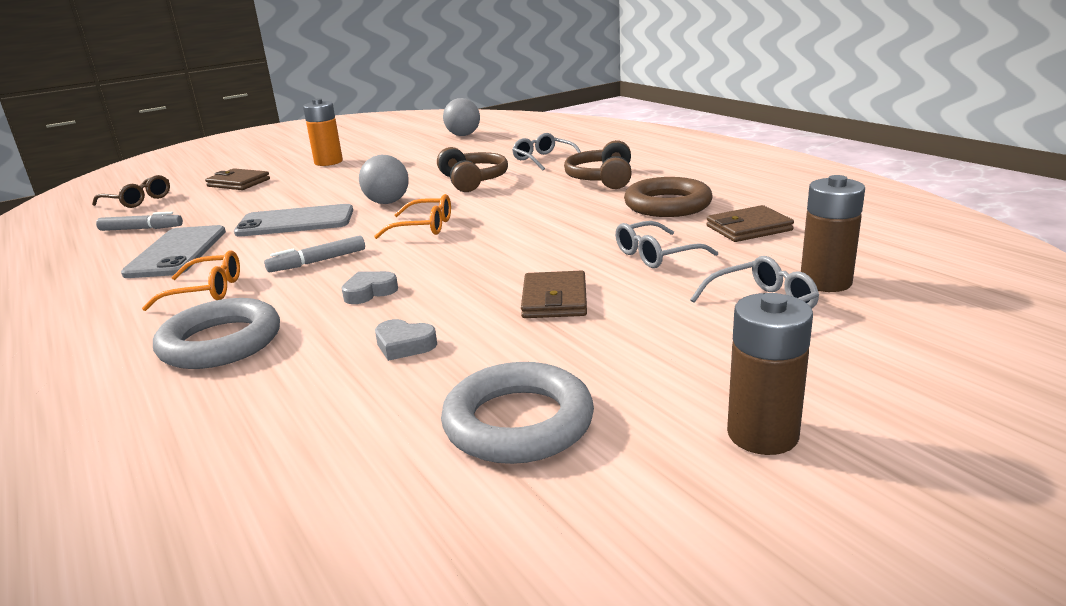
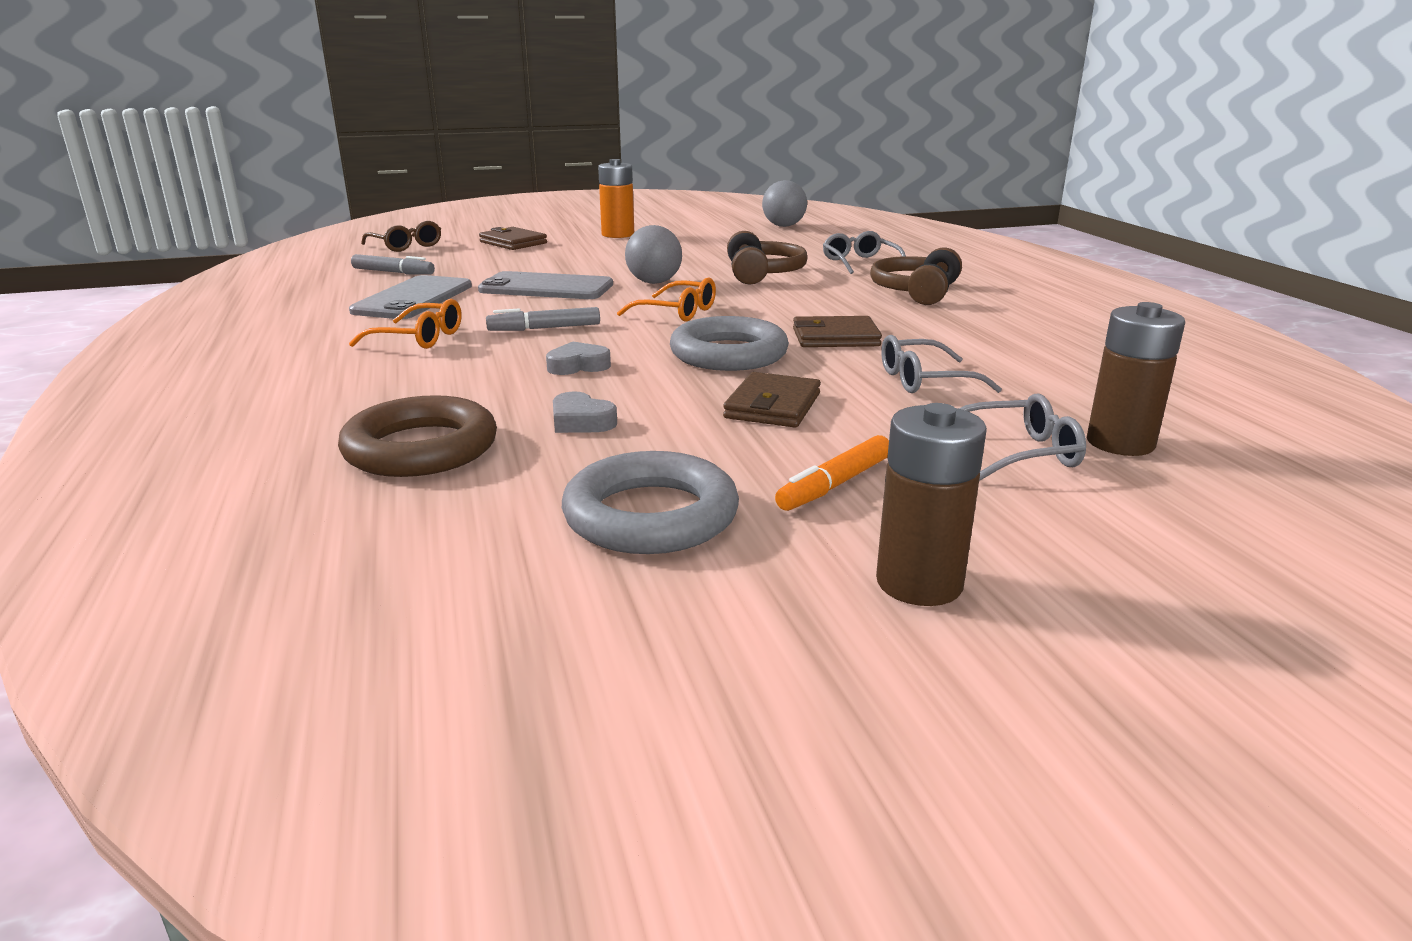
camera: 15 degrees right, 0 degrees up
grey ring [153,298,280,369] -> grey ring moved to [670,316,789,371]
brown ring [624,177,713,217] -> brown ring moved to [338,395,497,477]
brown wallet [706,205,794,242] -> brown wallet moved to [793,316,882,347]
none -> orange marker [775,435,889,511]

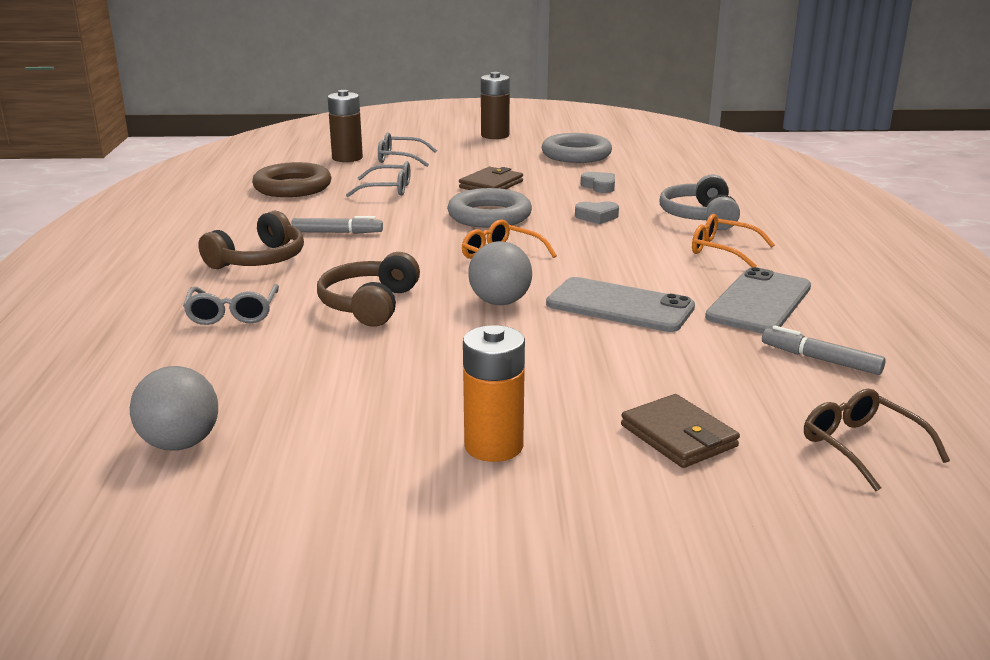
camera: 165 degrees left, 0 degrees up
brown ring [338,395,497,477] -> brown ring moved to [252,162,332,197]
grey marker [486,307,600,331] -> grey marker moved to [291,216,383,234]
orange marker [775,435,889,511] -> none
brown wallet [793,316,882,347] -> none
none -> grey headphones [660,174,740,230]

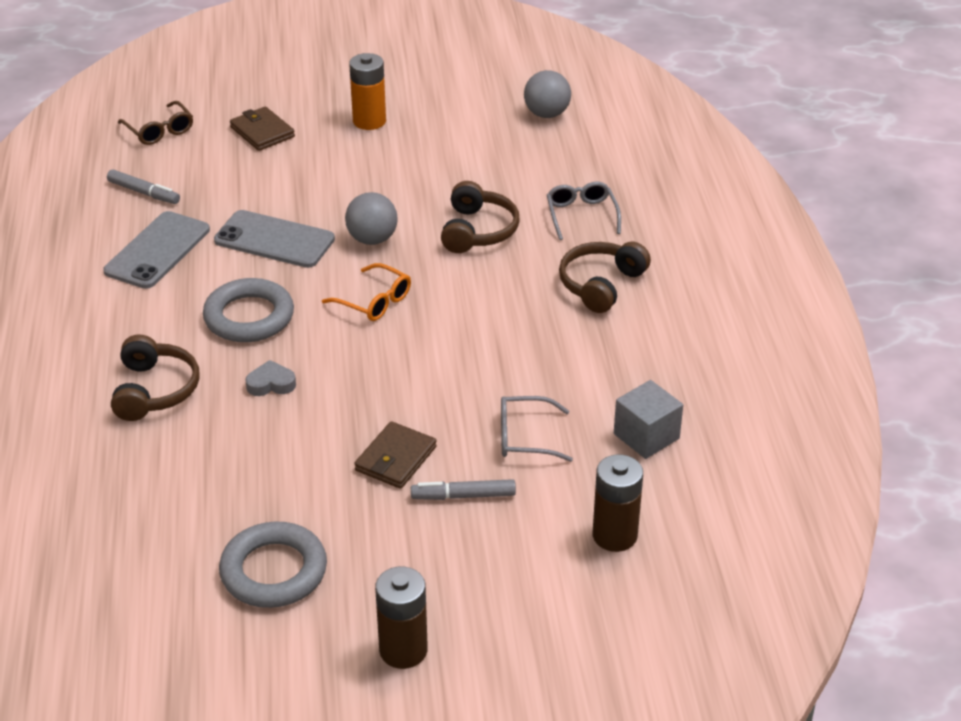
camera: 175 degrees right, 15 degrees up
brown ring [252,162,332,197] -> grey cube [614,380,683,459]
grey marker [291,216,383,234] -> grey marker moved to [411,479,516,500]
grey glasses [378,132,437,167] -> none
grey ring [447,188,532,228] -> grey ring moved to [203,278,294,342]
grey heart [581,172,615,193] -> none
grey headphones [660,174,740,230] -> brown headphones [111,334,200,421]
orange glasses [692,214,775,267] -> none

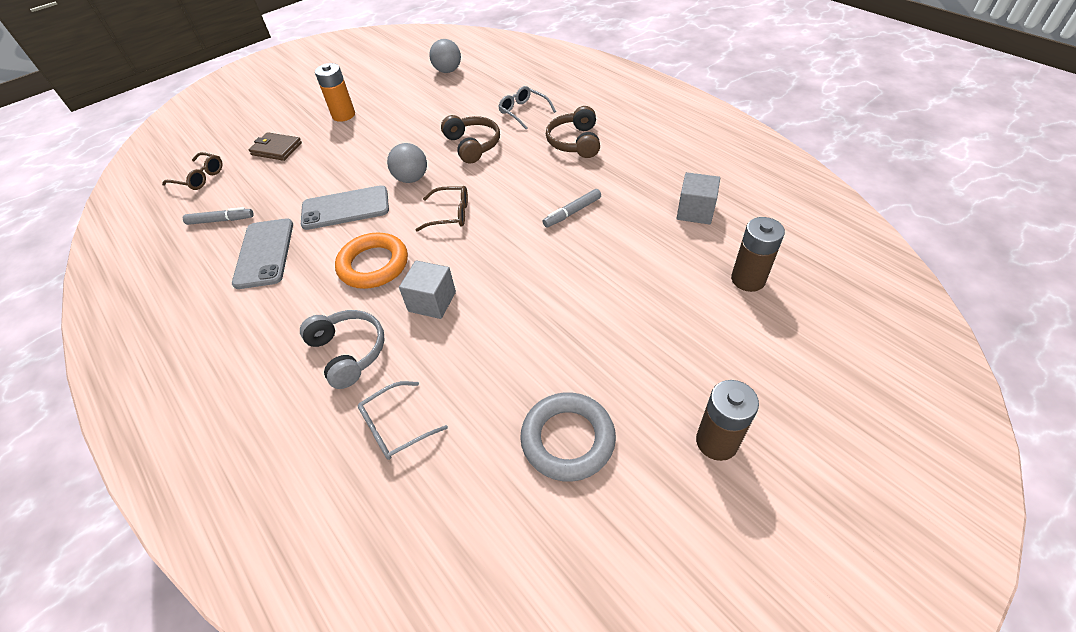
camera: 30 degrees left, 10 degrees up
brown headphones [111,334,200,421] -> grey headphones [300,310,385,389]
grey ring [203,278,294,342] -> orange ring [335,233,408,289]
grey heart [245,360,296,396] -> grey cube [399,260,456,319]
orange glasses [322,263,411,321] -> brown glasses [416,186,468,232]
brown wallet [354,421,437,489] -> none
grey marker [411,479,516,500] -> grey marker moved to [542,189,601,227]
grey glasses [501,396,573,462] -> grey glasses moved to [358,381,448,460]

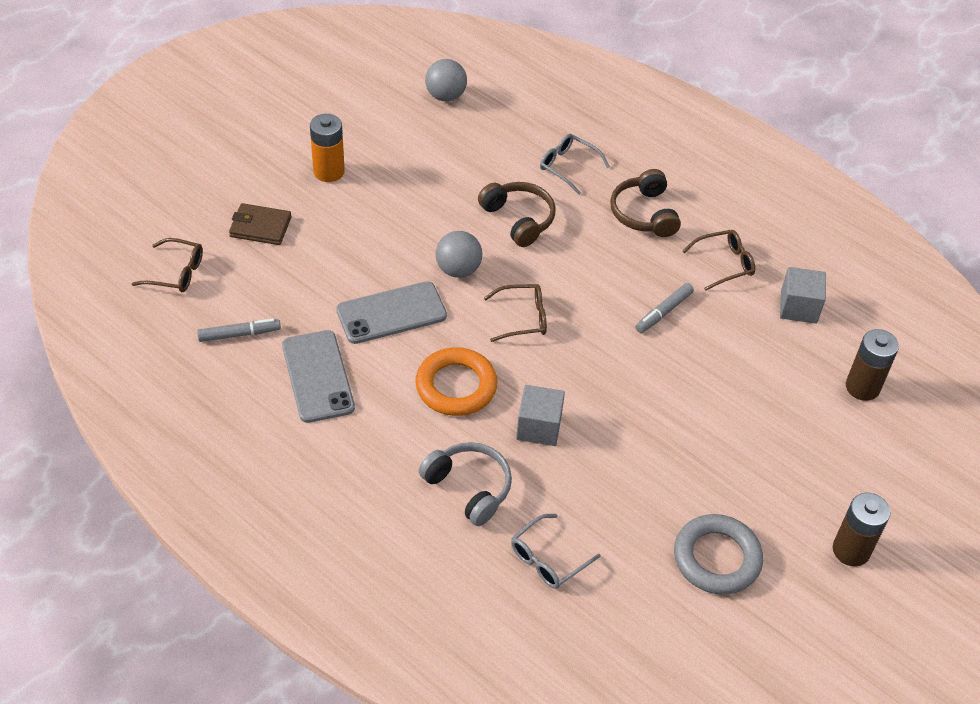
camera: 15 degrees left, 0 degrees up
none -> brown glasses [682,230,755,291]

